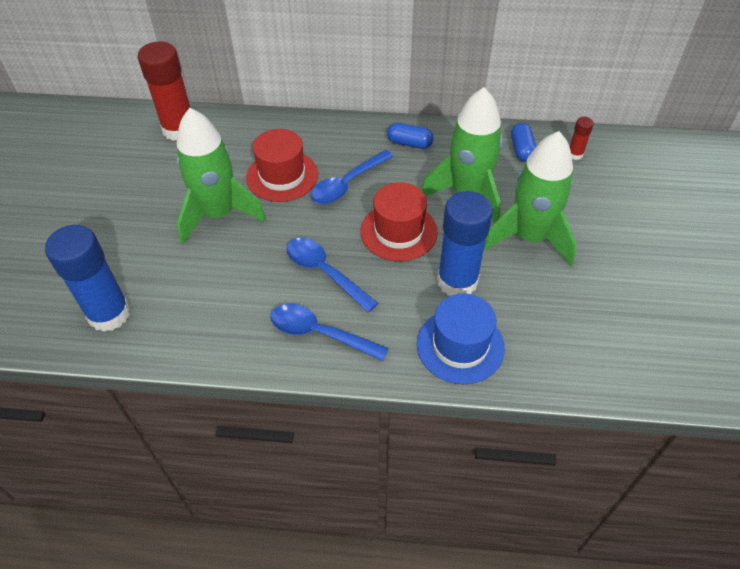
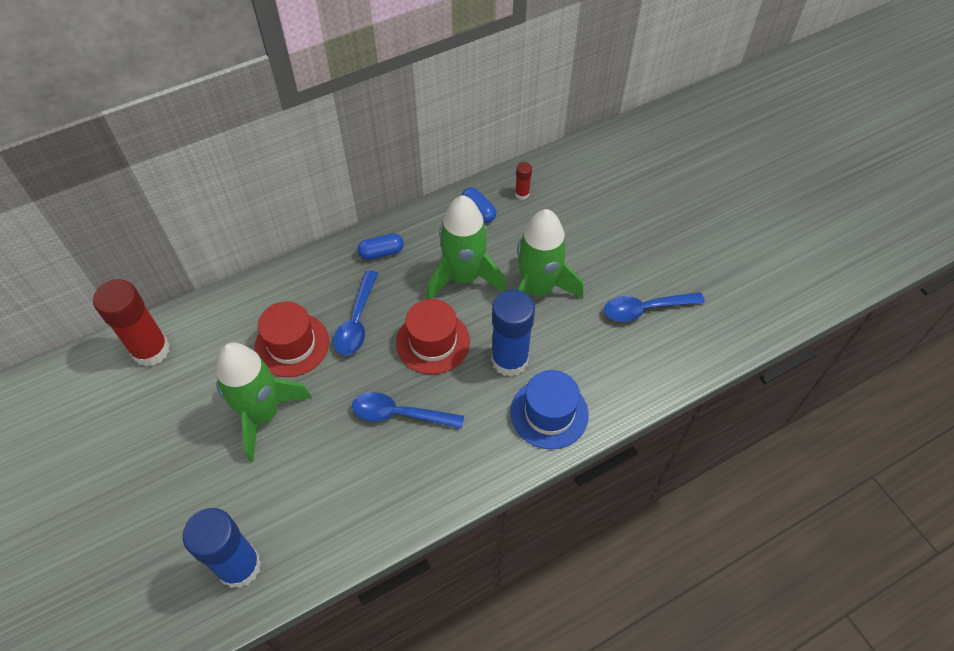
camera: 35 degrees left, 5 degrees up
blue spoon [270,304,389,361] -> blue spoon moved to [604,292,705,322]

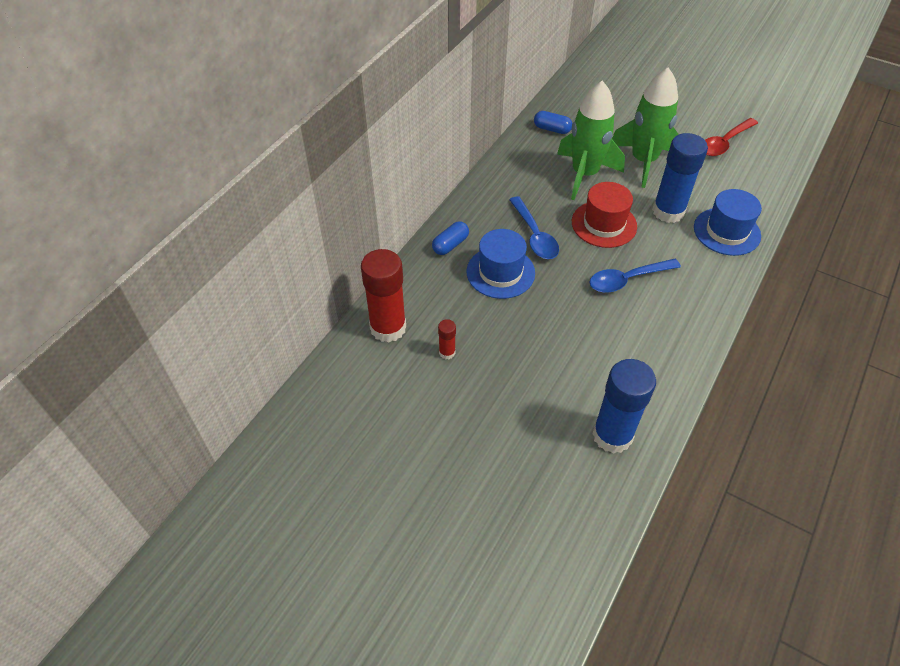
camera: 30 degrees left, 5 degrees down
green rocket [215,343,312,462] -> none
red hat [254,302,329,377] -> blue hat [466,229,535,299]
blue capsule [357,233,404,260] -> blue capsule moved to [432,221,469,255]
red glue stick [515,162,532,200] -> red glue stick moved to [438,319,456,359]
blue spoon [604,292,705,322] -> red spoon [705,118,758,156]

